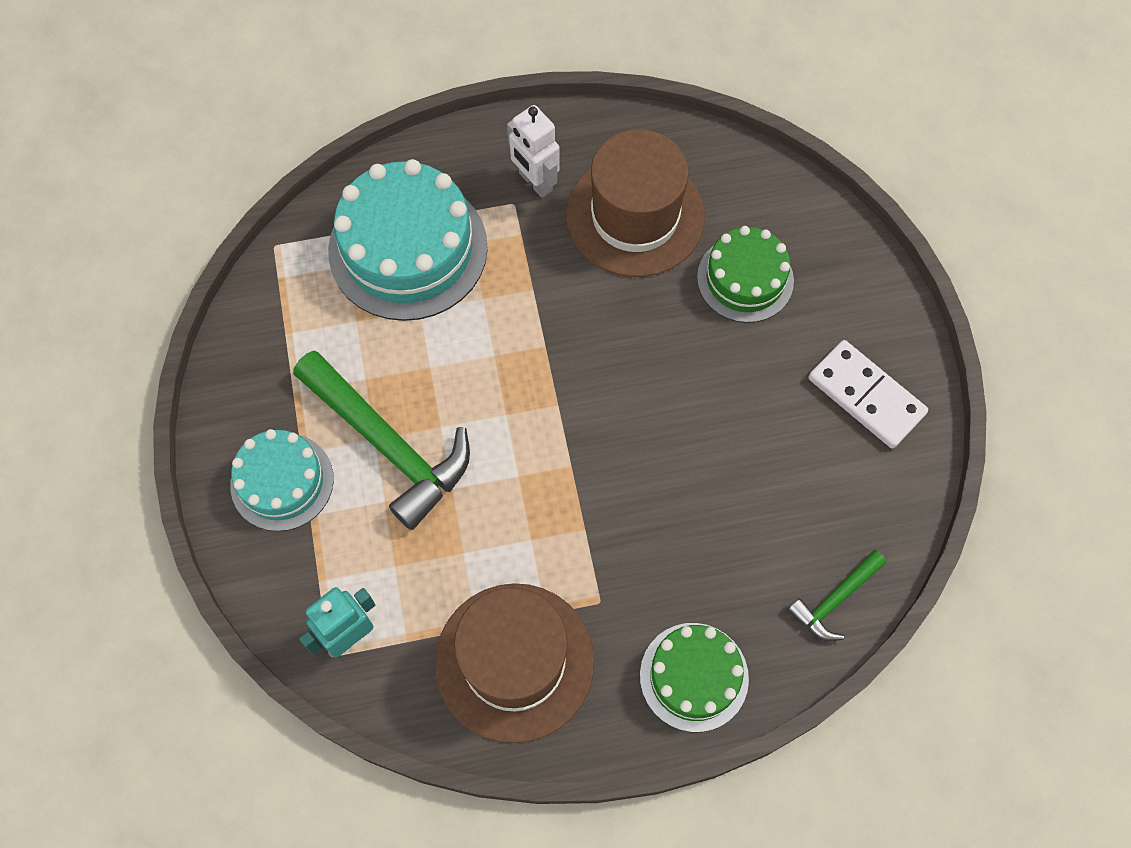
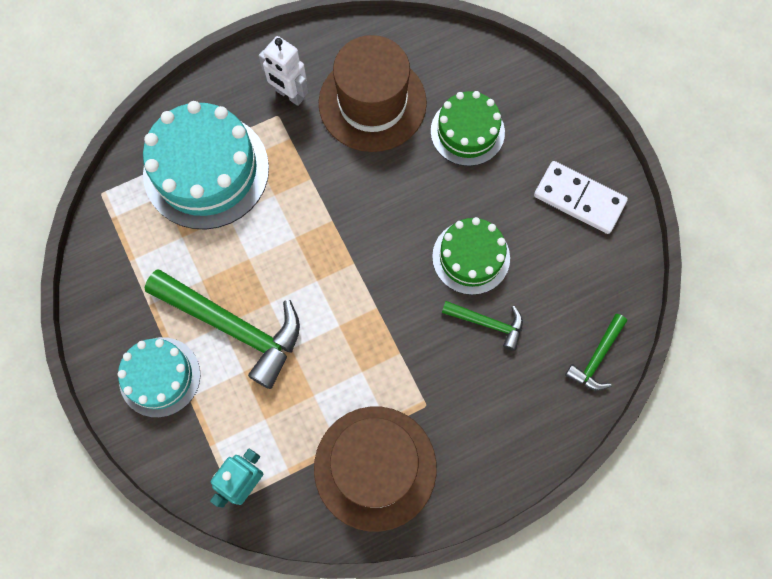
camera: 15 degrees left, 5 degrees up
green cake [640,623,749,732] -> green cake moved to [432,217,510,295]
none -> green hammer [442,301,523,351]

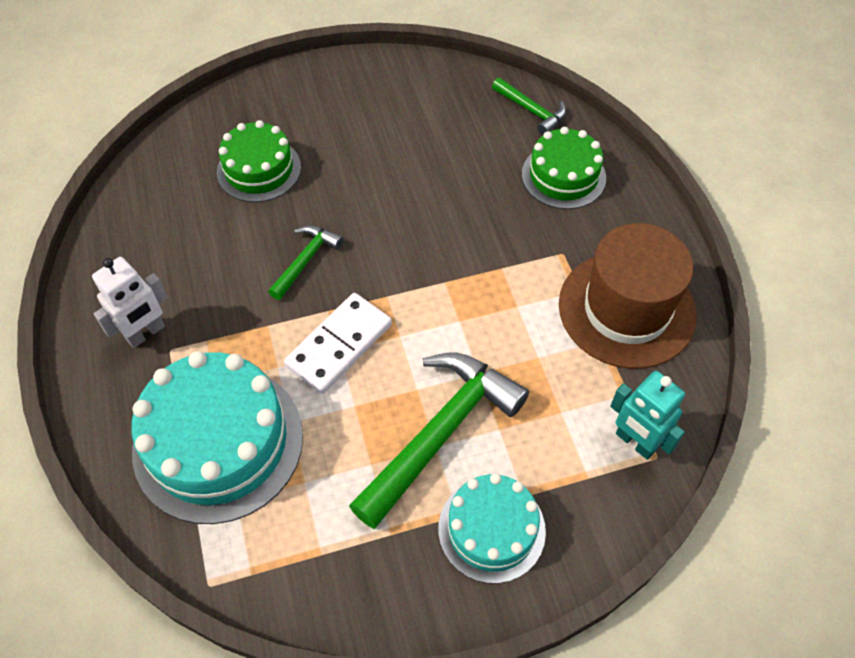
camera: 80 degrees left, 15 degrees down
brown hat [319,35,427,152] -> none
green cake [432,217,510,295] -> green cake moved to [522,127,606,209]
green hammer [442,301,523,351] -> green hammer moved to [268,225,343,300]
white domino [534,161,628,234] -> white domino moved to [284,293,392,394]

